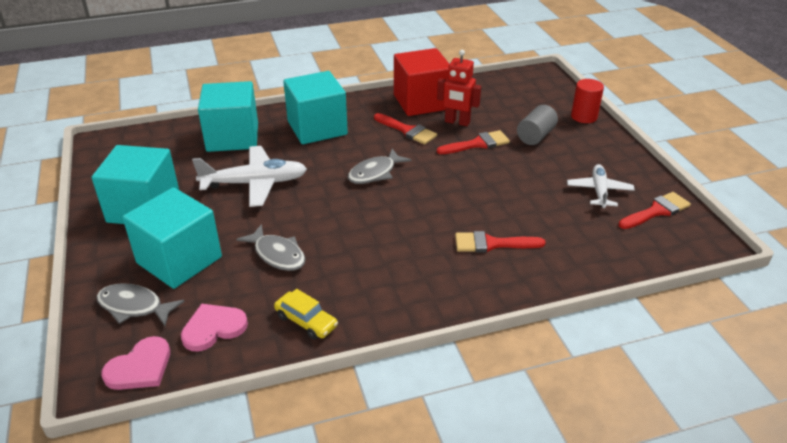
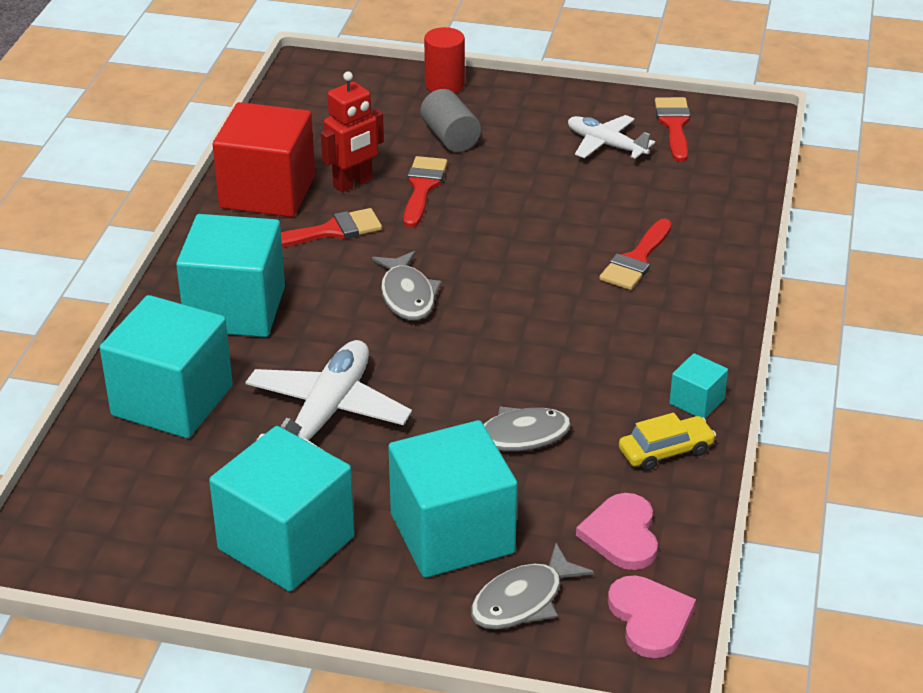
camera: 60 degrees left, 0 degrees up
none -> turquoise cube [669,353,728,418]

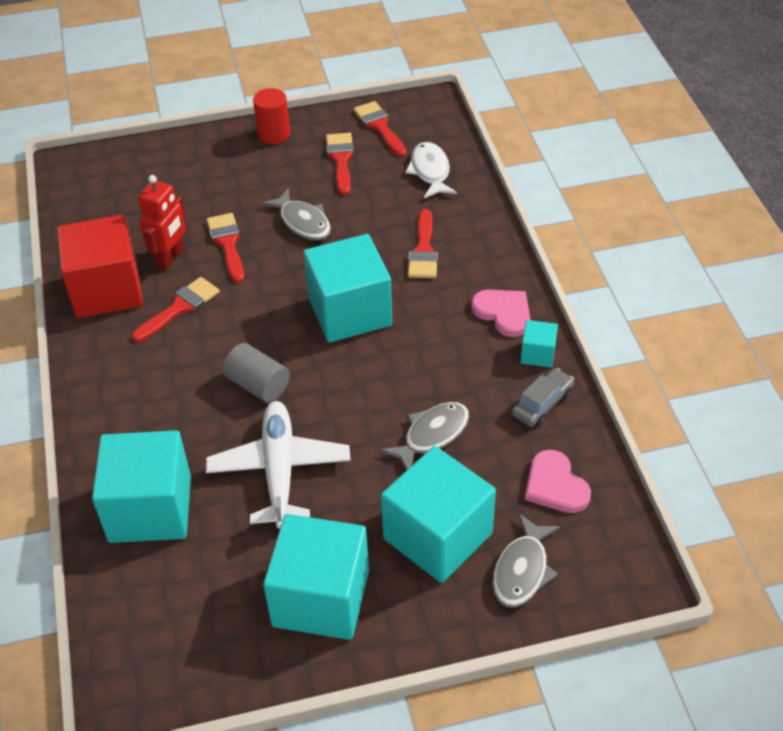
camera: 25 degrees left, 10 degrees up
turquoise cube [176,214,285,337] -> turquoise cube moved to [304,234,392,343]
grey fish [372,251,442,321] -> grey fish moved to [262,188,331,240]
grey cylinder [421,89,481,152] -> grey cylinder moved to [223,343,290,403]
red cylinder [424,27,465,93] -> red cylinder moved to [253,88,290,144]
white plane [568,115,655,159] -> red brush [326,133,354,195]
pink heart [608,575,696,658] -> pink heart moved to [471,290,530,337]
yellow car [619,413,716,471] -> grey car [512,368,574,427]
none -> white fish [405,142,457,198]

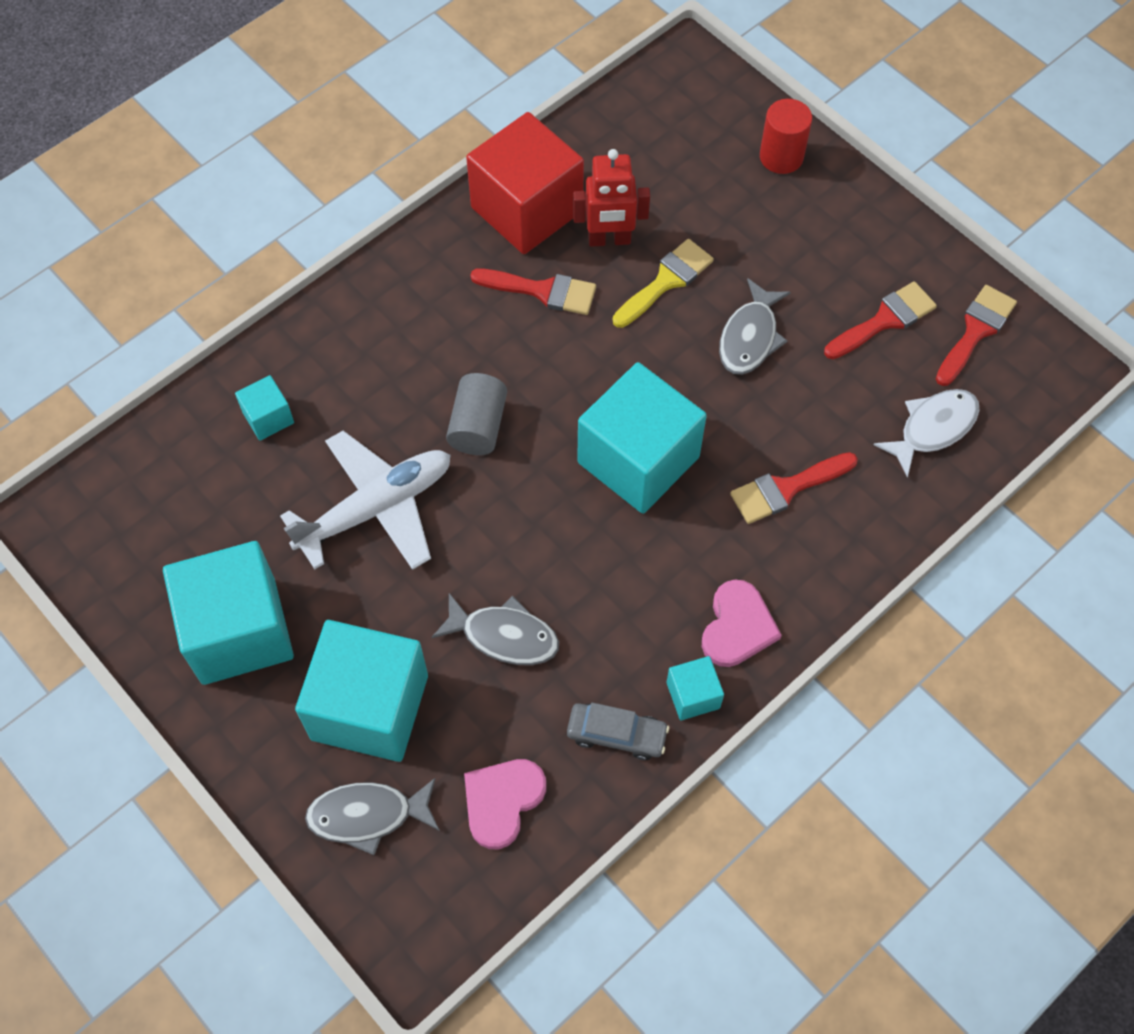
camera: 60 degrees right, 15 degrees up
turquoise cube [92,430,191,543] -> turquoise cube [235,375,294,440], size x0.45
red brush [207,213,244,283] -> yellow brush [613,239,714,328]
red cylinder [253,88,290,144] -> red cylinder moved to [760,99,812,174]

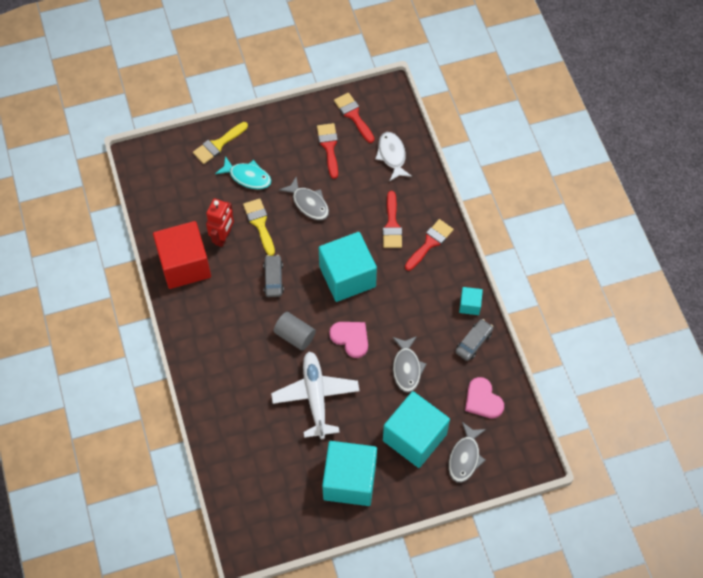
camera: 65 degrees left, 0 degrees up
turquoise cube [235,375,294,440] -> none
grey fish [431,593,559,665] -> grey fish turned 135 degrees clockwise [392,336,426,393]
red brush [470,268,596,315] -> red brush moved to [405,219,454,271]
pink heart [702,580,782,667] -> pink heart moved to [329,322,368,358]
red cylinder [760,99,812,174] -> yellow brush [193,122,248,164]
none -> turquoise fish [215,156,271,189]
none -> grey car [263,255,284,297]

